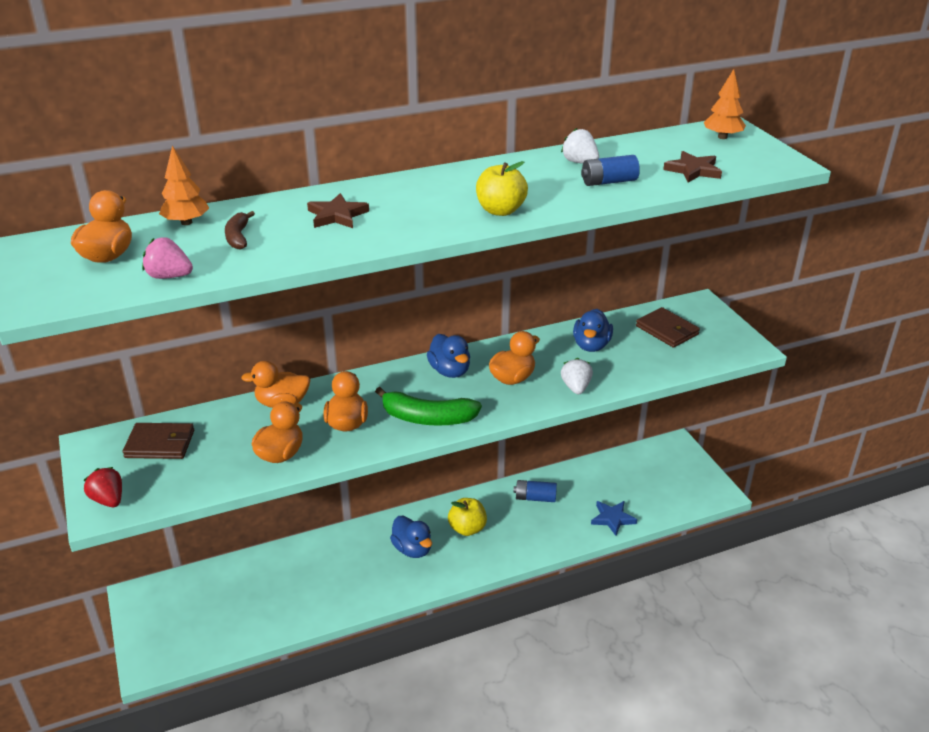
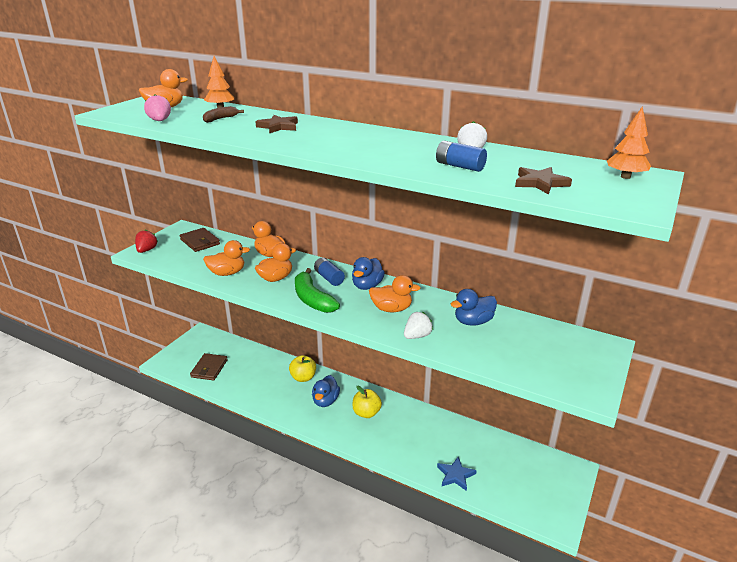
camera: 50 degrees right, 5 degrees down
yellow apple [476,161,528,216] -> yellow apple moved to [289,355,316,382]
blue battery [513,480,557,502] -> blue battery moved to [314,257,345,286]
brown wallet [636,307,700,348] -> brown wallet moved to [190,353,228,381]

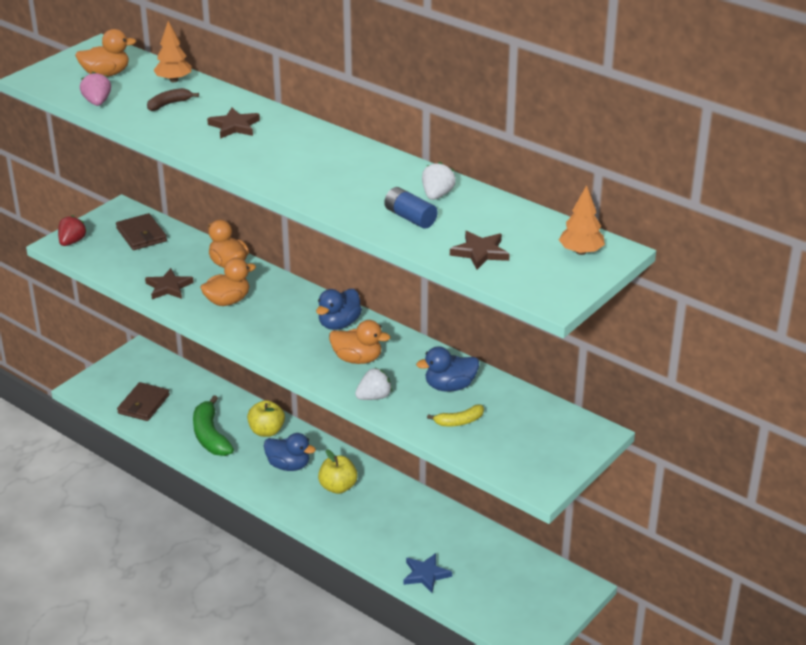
camera: 10 degrees right, 5 degrees up
orange duck [203,240,250,276] -> brown star [145,268,194,299]
green banana [295,268,340,313] -> green banana moved to [193,395,234,456]
blue duck [312,375,340,407] -> blue duck turned 90 degrees counterclockwise [264,433,316,471]
blue battery [314,257,345,286] -> none
none -> yellow banana [427,405,484,426]

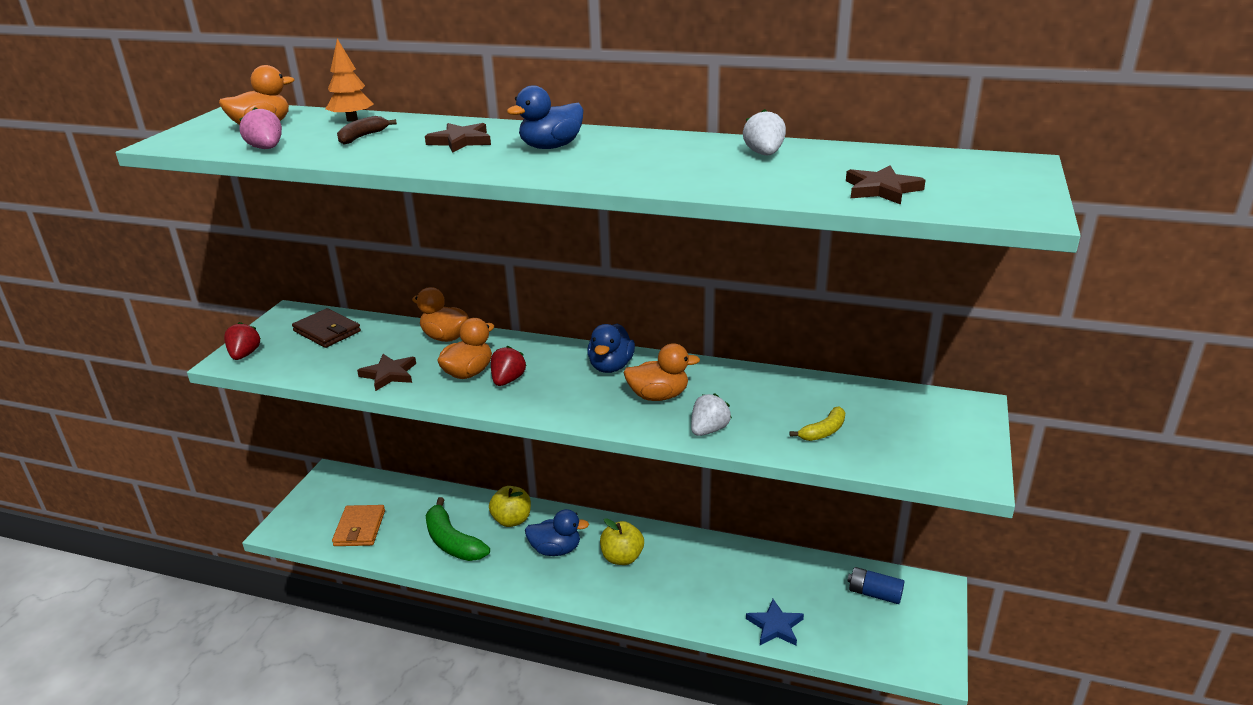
camera: 20 degrees left, 5 degrees down
brown wallet [117,382,170,421] -> orange wallet [332,505,385,546]
blue battery [384,187,438,229] -> blue battery moved to [847,567,904,604]
blue duck [416,346,479,392] -> blue duck moved to [507,85,583,149]
orange tree [559,185,605,255] -> none
none -> red strawberry [491,346,526,386]

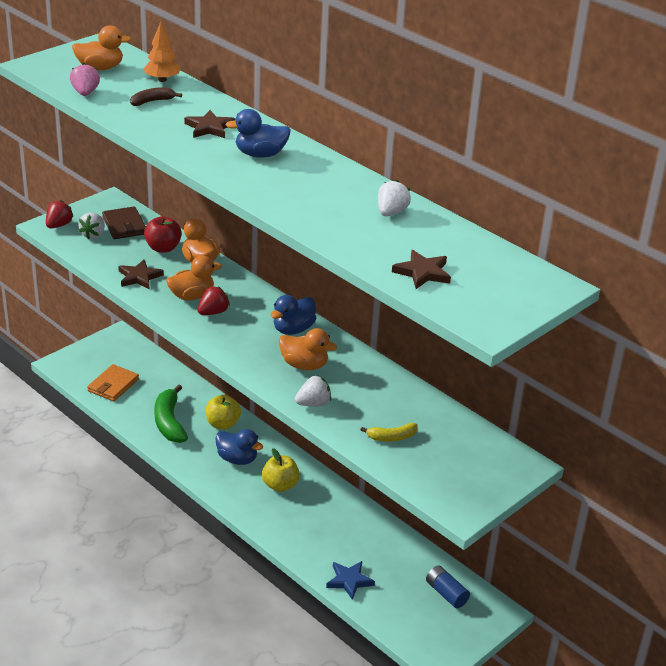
camera: 25 degrees right, 5 degrees up
none -> white strawberry [78,213,105,239]
none -> red apple [144,216,182,253]

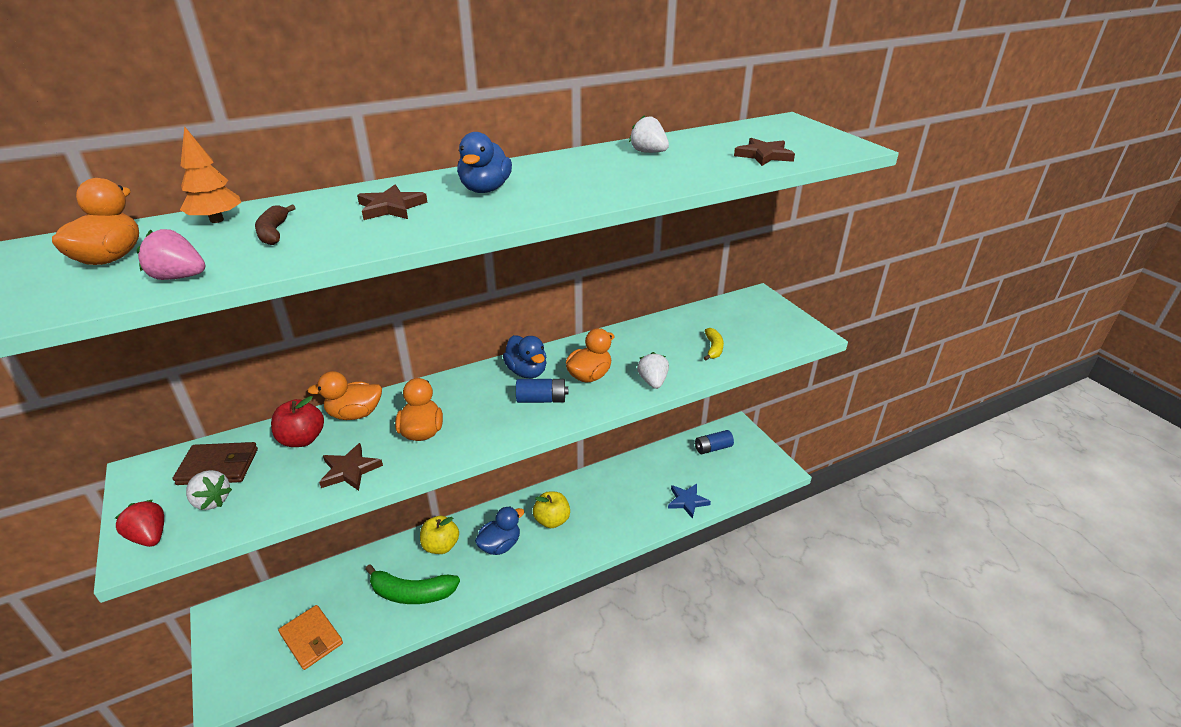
camera: 70 degrees left, 0 degrees up
red strawberry [197,286,230,315] -> none
none -> blue battery [516,379,568,403]

